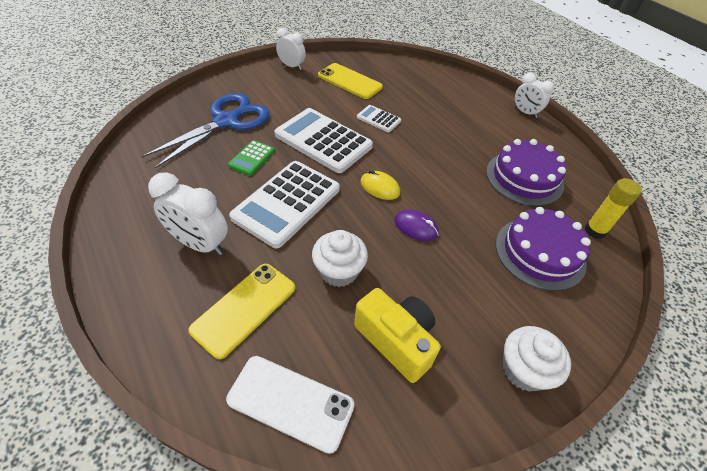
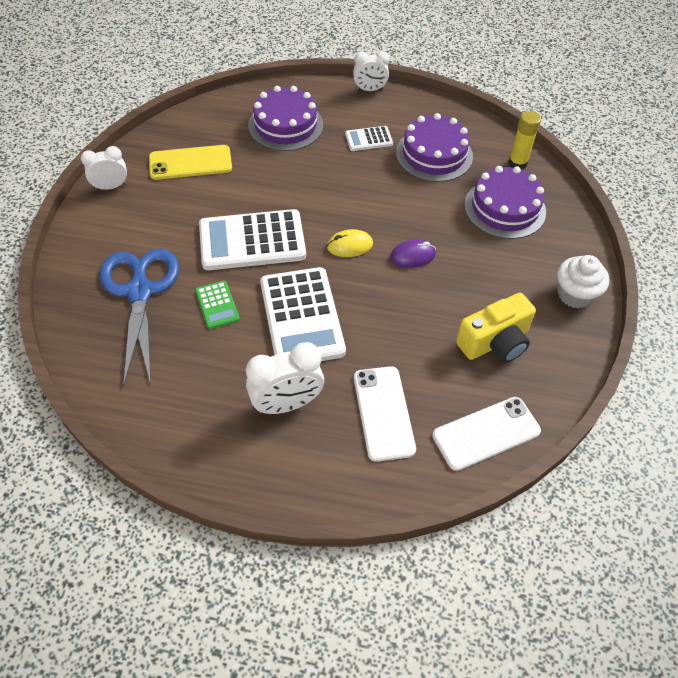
camera: 45 degrees left, 5 degrees up
yellow phone [188,264,295,359] -> white phone [354,366,416,462]
white cupcake [312,230,368,287] -> none
yellow camera [354,288,441,383] -> yellow camera turned 150 degrees clockwise [456,293,536,363]
white calculator [357,105,401,132] -> white calculator moved to [345,126,393,151]
none -> purple cake [248,86,323,151]

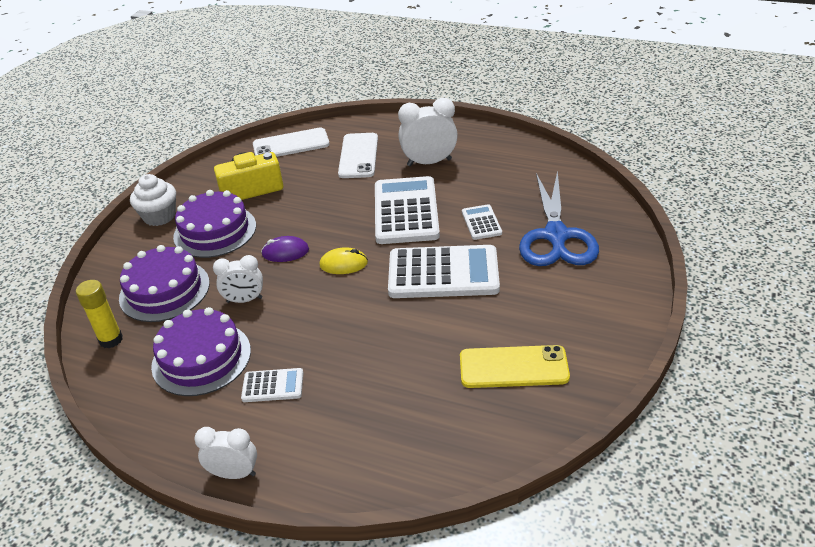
camera: 165 degrees left, 15 degrees down
white clock [81,146,127,190] -> white clock moved to [213,255,263,303]
green calculator [195,281,240,329] -> white calculator [462,204,502,240]
purple cake [248,86,323,151] -> purple cake moved to [173,190,256,258]

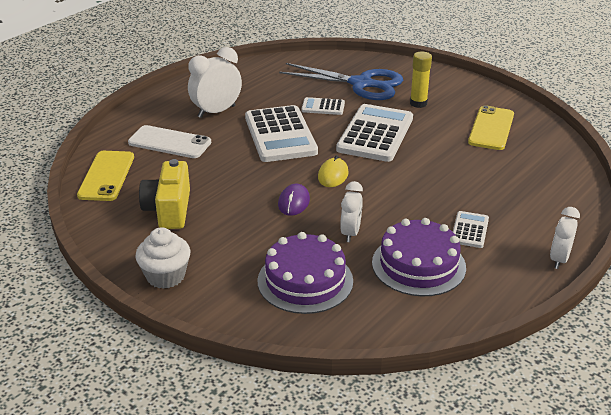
camera: 75 degrees left, 5 degrees down
yellow glue stick [76,280,123,349] -> yellow glue stick moved to [410,52,432,108]
purple cake [173,190,256,258] -> none
white phone [253,127,330,157] -> yellow phone [77,151,134,201]
white calculator [375,176,440,244] -> white calculator turned 120 degrees counterclockwise [245,105,318,162]
white clock [398,98,458,166] -> white clock turned 45 degrees clockwise [188,47,242,118]

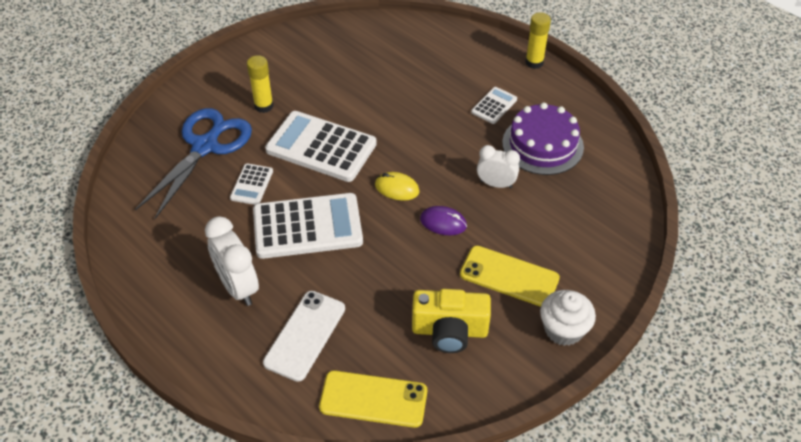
camera: 85 degrees left, 15 degrees up
purple cake [257,232,353,314] -> none
white calculator [453,211,489,248] -> white calculator turned 105 degrees clockwise [471,87,517,124]
yellow phone [468,105,514,150] -> yellow phone moved to [460,246,560,307]
white clock [550,207,580,269] -> yellow glue stick [525,12,551,69]

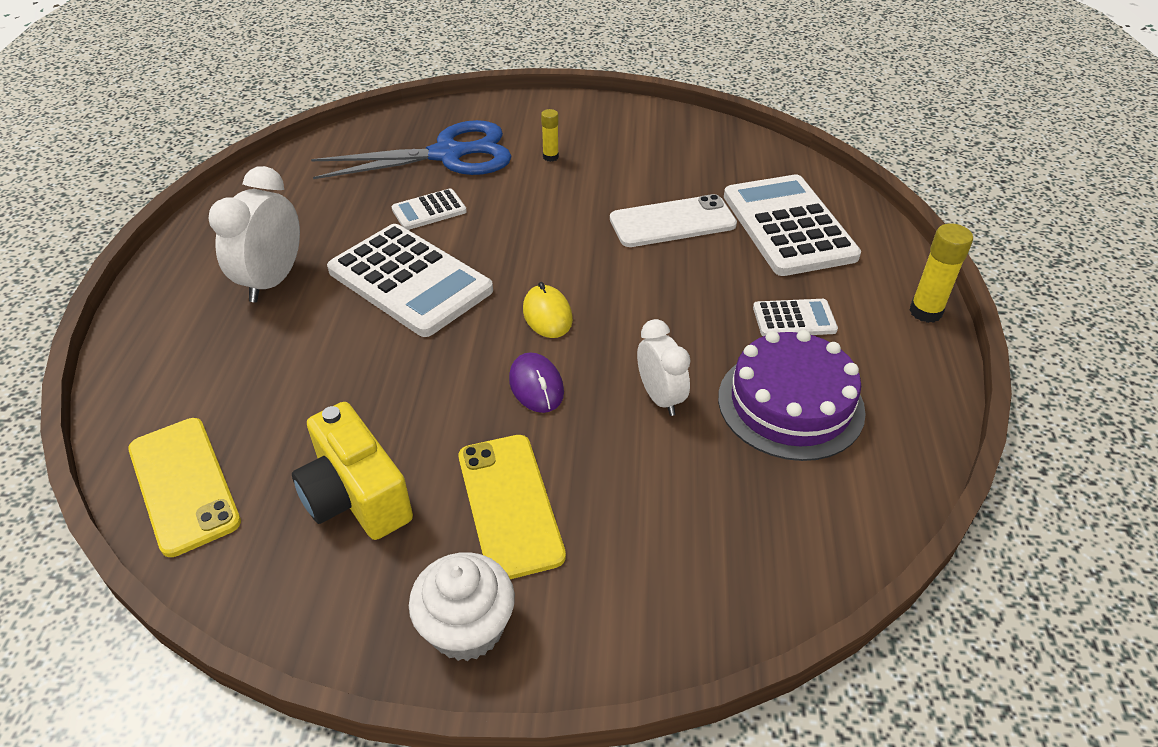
camera: 50 degrees right, 5 degrees down
yellow glue stick [247,55,274,113] -> yellow glue stick [541,109,559,162], size x0.61
white phone [263,291,345,382] -> white phone moved to [610,194,737,247]
white calculator [265,111,377,182] -> white calculator moved to [724,174,861,276]

